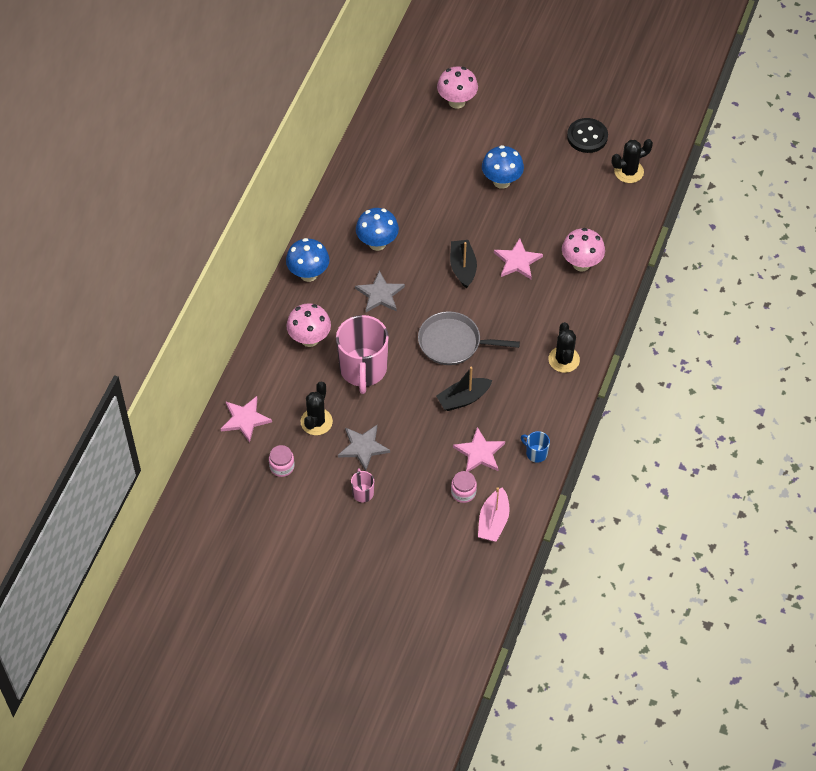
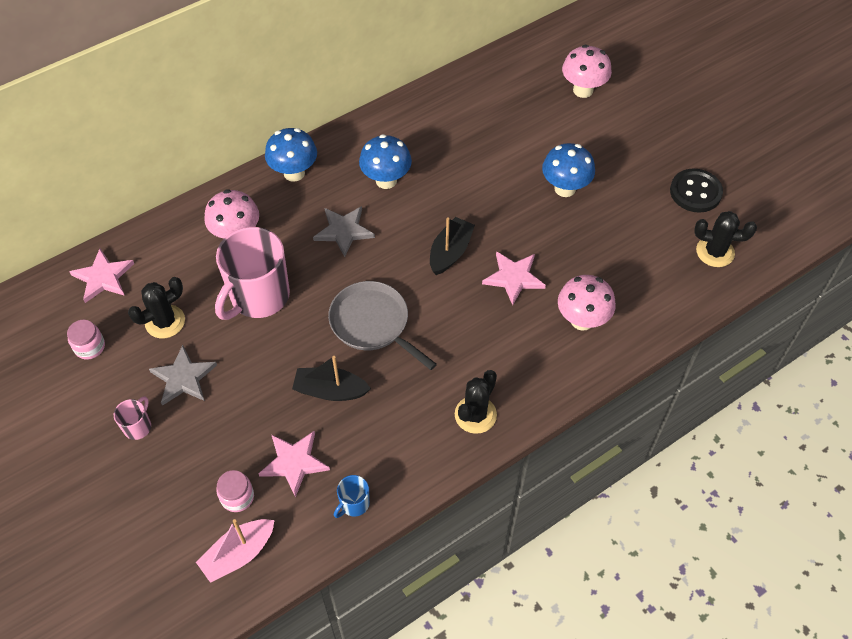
camera: 35 degrees right, 0 degrees up
blue mug [521,431,550,463] -> blue mug turned 120 degrees counterclockwise [334,475,370,518]

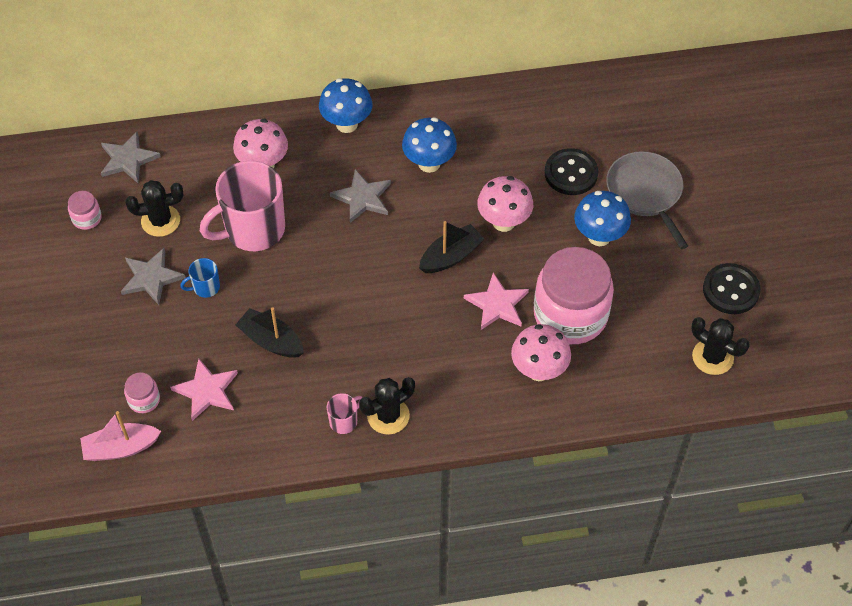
camera: 25 degrees right, 0 degrees up
pink star [69,249,134,303] -> grey star [101,131,161,183]
pink mug [114,396,151,440] -> pink mug moved to [327,393,363,434]
grey pan [328,281,437,370] -> grey pan moved to [606,151,688,249]
blue mug [334,475,370,518] -> blue mug moved to [180,258,220,298]
pink mushroom [562,45,612,98] -> pink mushroom moved to [477,176,533,232]
none -> pink jar [534,247,614,344]
none -> black button [545,148,598,195]

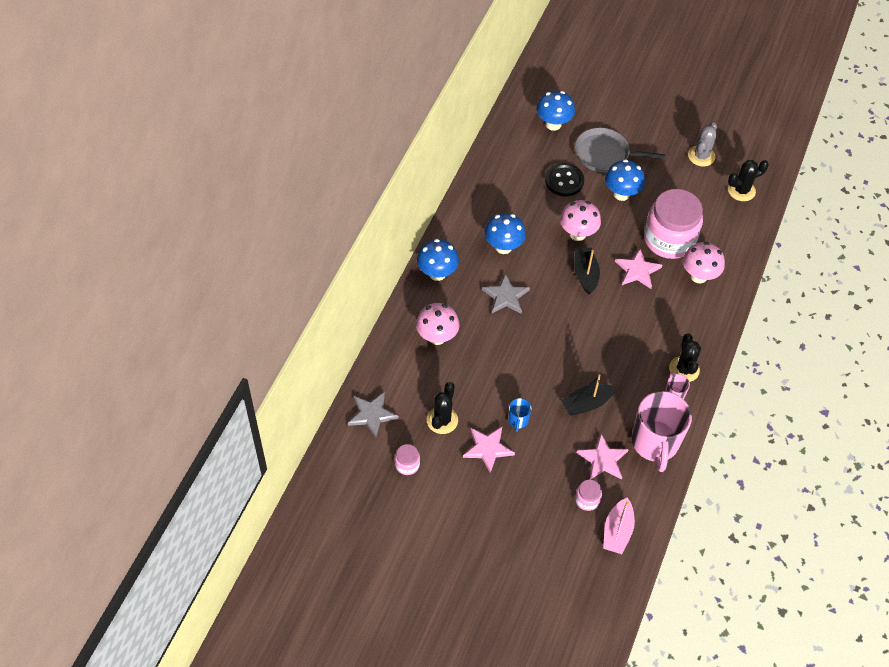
camera: 60 degrees left, 0 degrees up
grey star [121,248,186,305] -> pink star [463,427,515,473]
pink mug [200,161,285,251] -> pink mug moved to [632,391,692,472]
black button [703,263,761,314] -> grey cactus [688,123,717,167]
none -> blue mushroom [536,91,575,131]

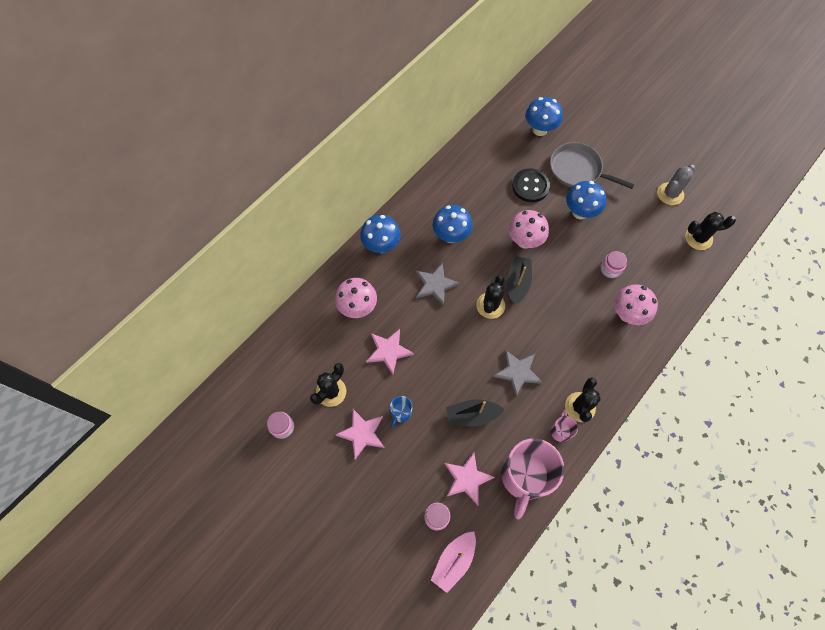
camera: 20 degrees right, 10 degrees up
grey star [348,392,399,438] -> grey star moved to [493,350,542,397]
pink star [615,249,662,289] -> pink star moved to [366,329,414,375]
pink jar [644,189,703,259] -> pink jar [601,251,627,278], size x0.42
none -> black cactus [476,275,505,319]

